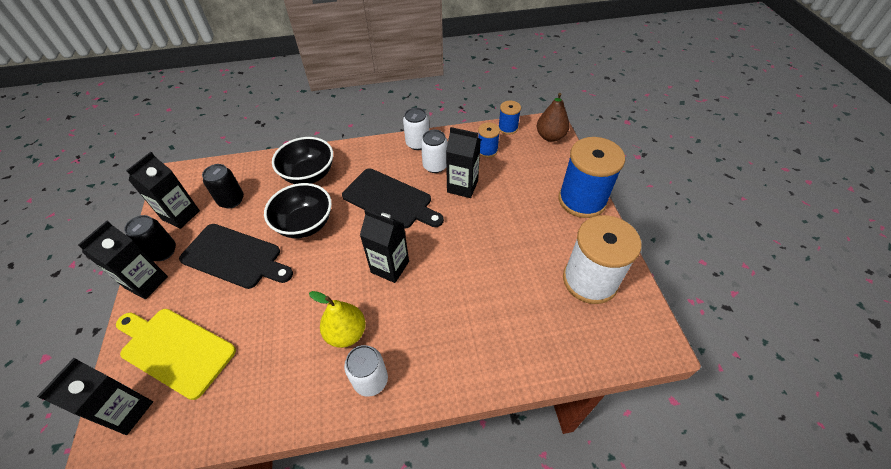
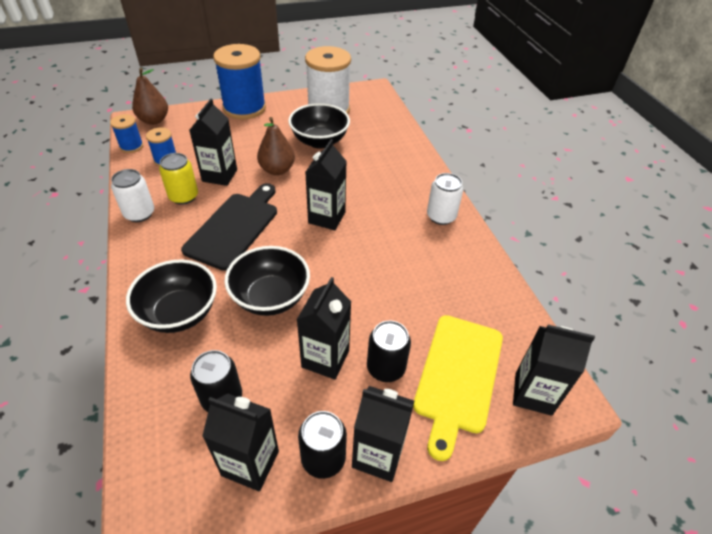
camera: 100 degrees left, 5 degrees down
black cutting board [179,224,293,289] -> black carton [297,277,351,380]
yellow pear [309,291,366,348] -> none
white can [421,130,448,173] -> yellow can [159,153,198,205]
none -> brown pear [257,117,295,175]
none -> black bowl [288,103,350,149]
none -> black can [367,321,411,382]

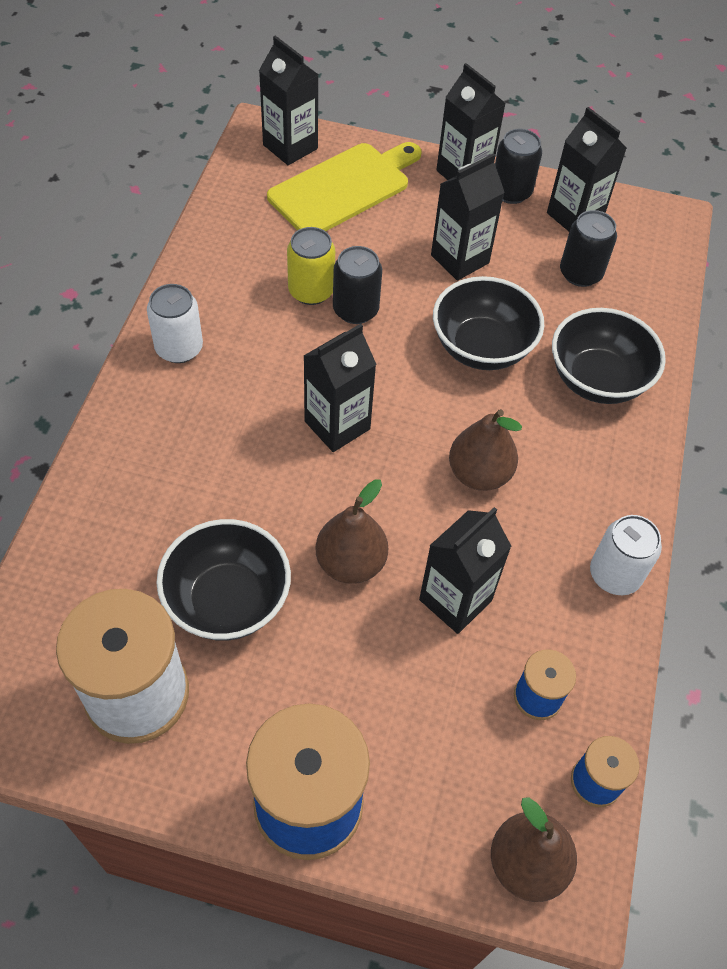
camera: 150 degrees left, 10 degrees up
yellow can [159,153,198,205] -> yellow can moved to [287,227,335,305]
black cutting board [181,183,277,271] -> brown pear [449,409,522,491]
black can [367,321,411,382] -> black can moved to [333,246,382,324]

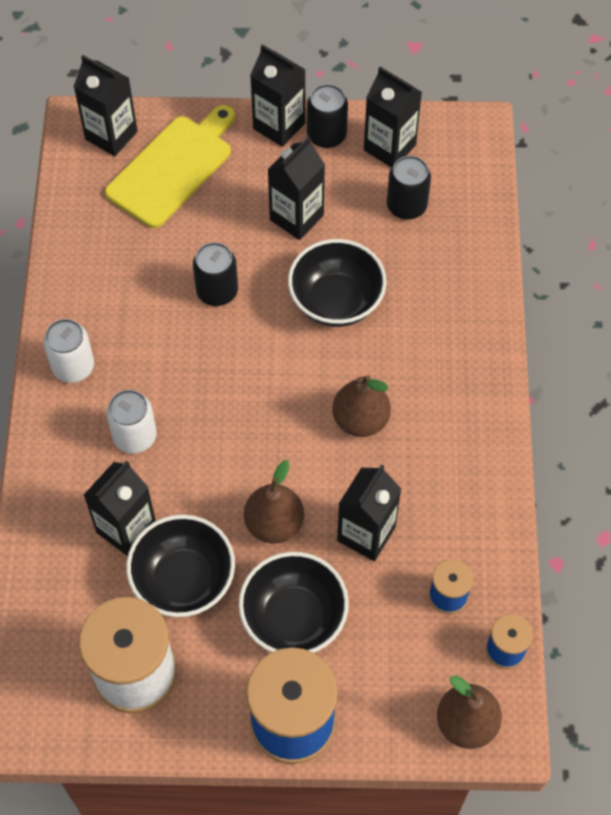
camera: 10 degrees left, 5 degrees up
yellow can [287,227,335,305] -> none
black carton [304,324,377,452] -> black carton moved to [84,461,156,556]
black bowl [552,308,666,404] -> black bowl moved to [239,552,349,653]
white can [590,515,662,595] -> white can moved to [106,390,157,454]

